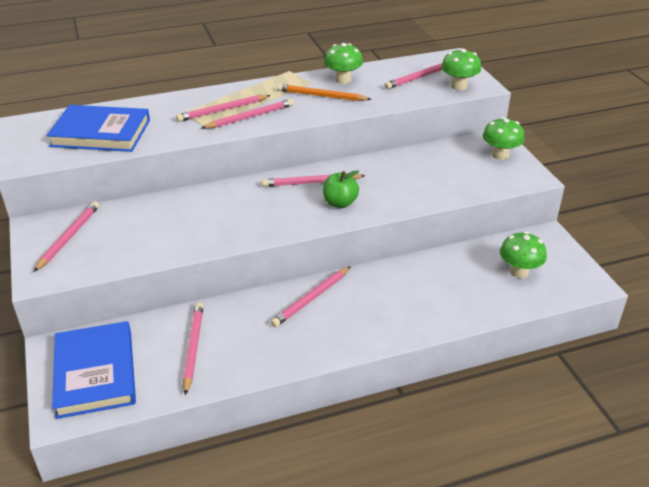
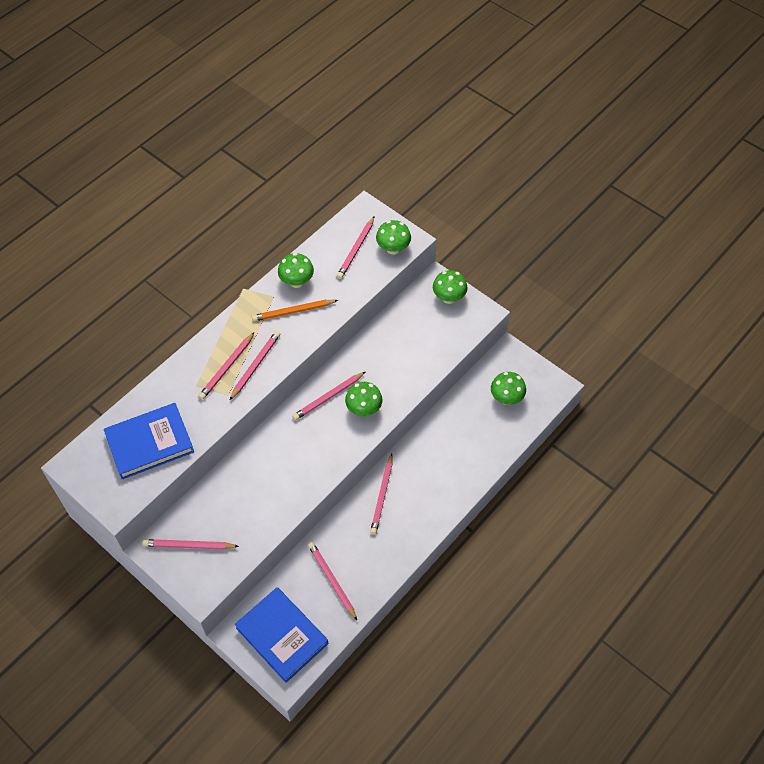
camera: 30 degrees left, 20 degrees up
pink pencil [34,201,99,272] -> pink pencil turned 75 degrees counterclockwise [143,539,239,550]
green apple [323,170,359,208] -> green mushroom [345,382,383,416]

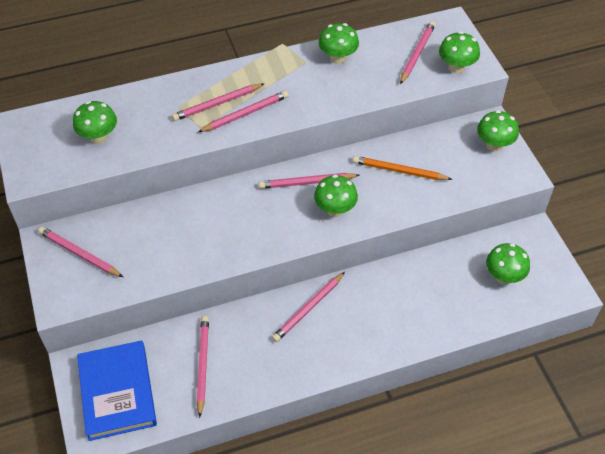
camera: 30 degrees right, 5 degrees down
blue book [104,403,194,479] -> green mushroom [73,101,117,144]
orange pencil [252,300,338,321] -> orange pencil moved to [353,156,453,180]
pink pencil [337,216,375,279] -> pink pencil turned 150 degrees clockwise [400,21,435,84]

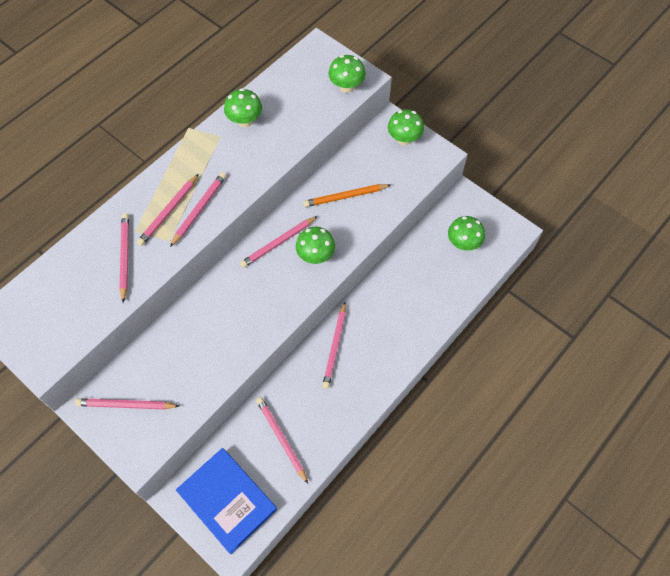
camera: 30 degrees left, 10 degrees up
green mushroom [73,101,117,144] -> none
pink pencil [400,21,435,84] -> pink pencil moved to [120,213,129,303]

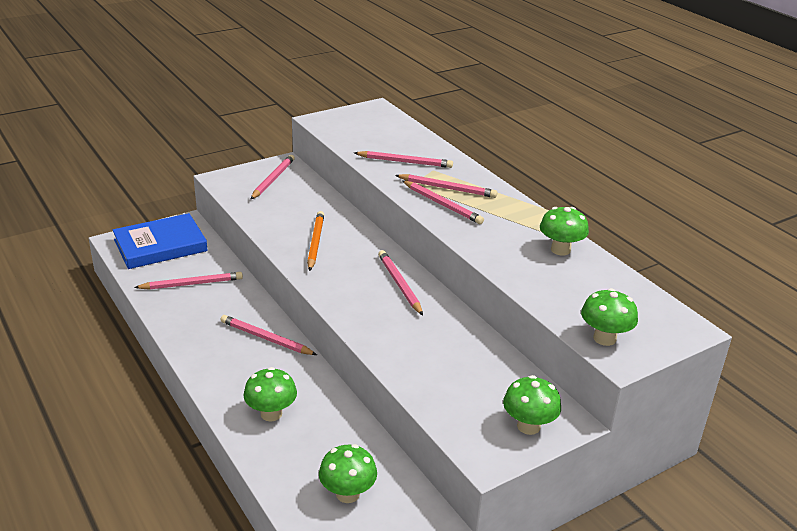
camera: 105 degrees right, 30 degrees down
pink pencil [137,174,199,246] -> pink pencil turned 150 degrees clockwise [395,174,497,198]
green mushroom [296,227,335,264] -> green mushroom moved to [243,367,297,421]
orange pencil [303,184,390,207] -> orange pencil moved to [307,211,324,271]

